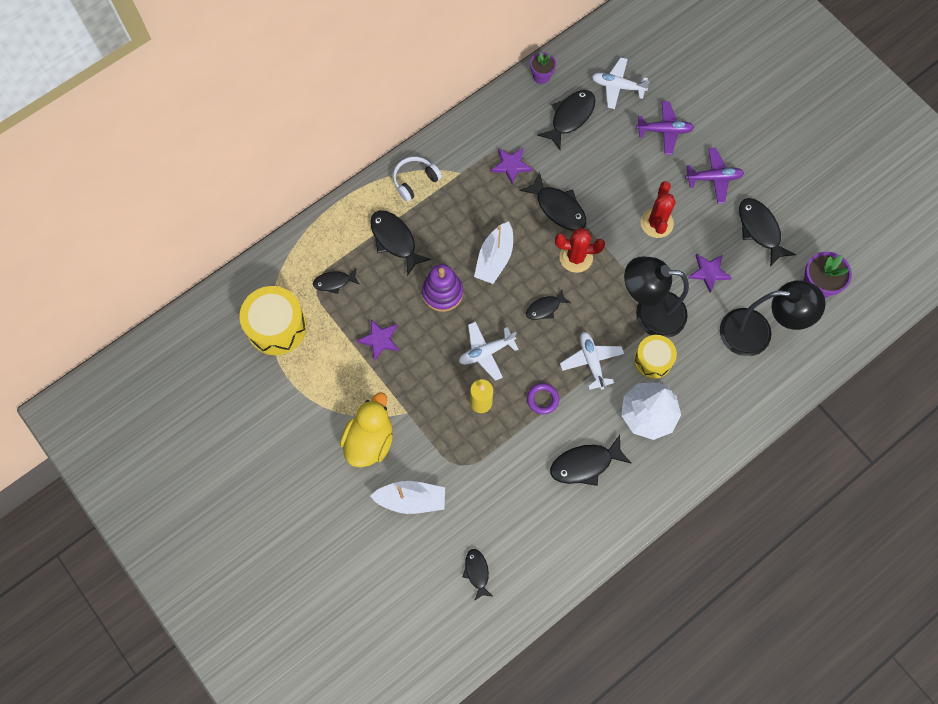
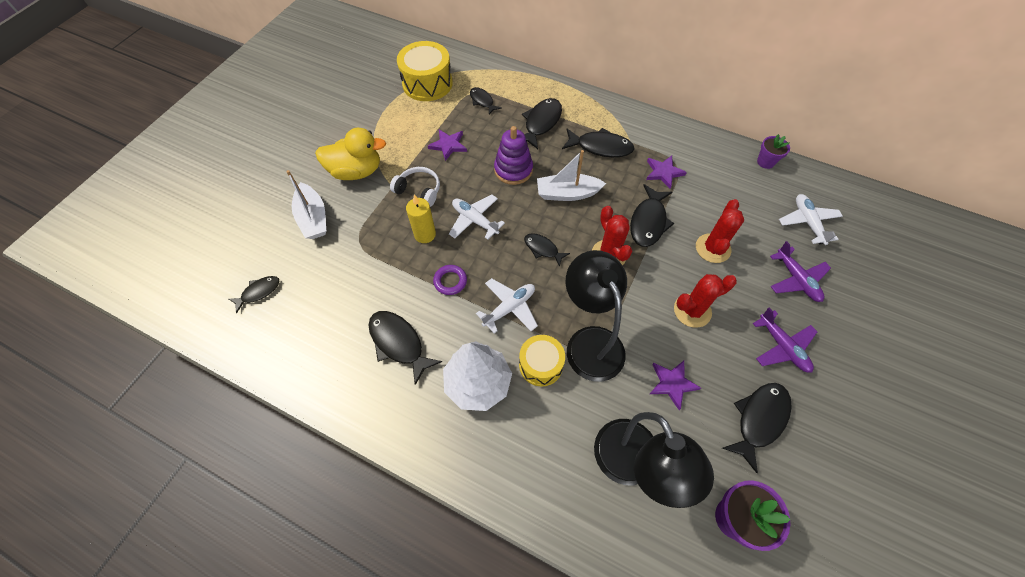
camera: 65 degrees right, 10 degrees down
white headphones [393,157,442,202] -> white headphones moved to [390,167,440,207]
black fish [537,90,596,150] -> black fish moved to [562,128,634,157]
none -> red cactus [696,199,744,263]

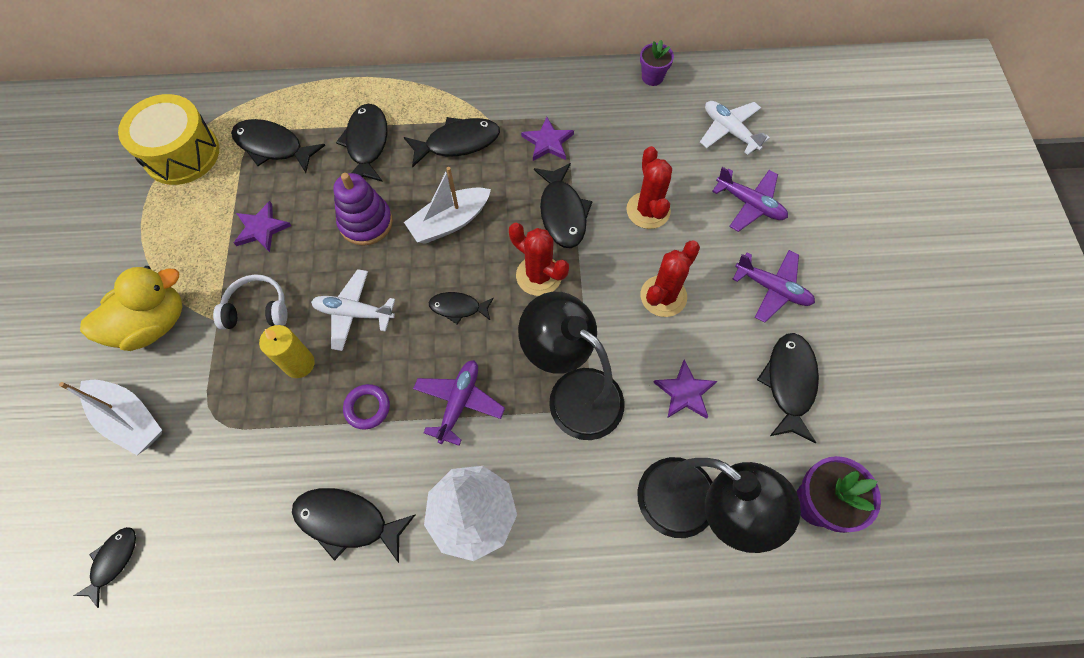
camera: 30 degrees left, 5 degrees up
black fish [470,87,502,115] -> black fish [231,119,325,173], size x1.66
white plane [476,278,538,333] -> purple plane [413,360,505,446]
yellow drum [519,335,565,386] -> none

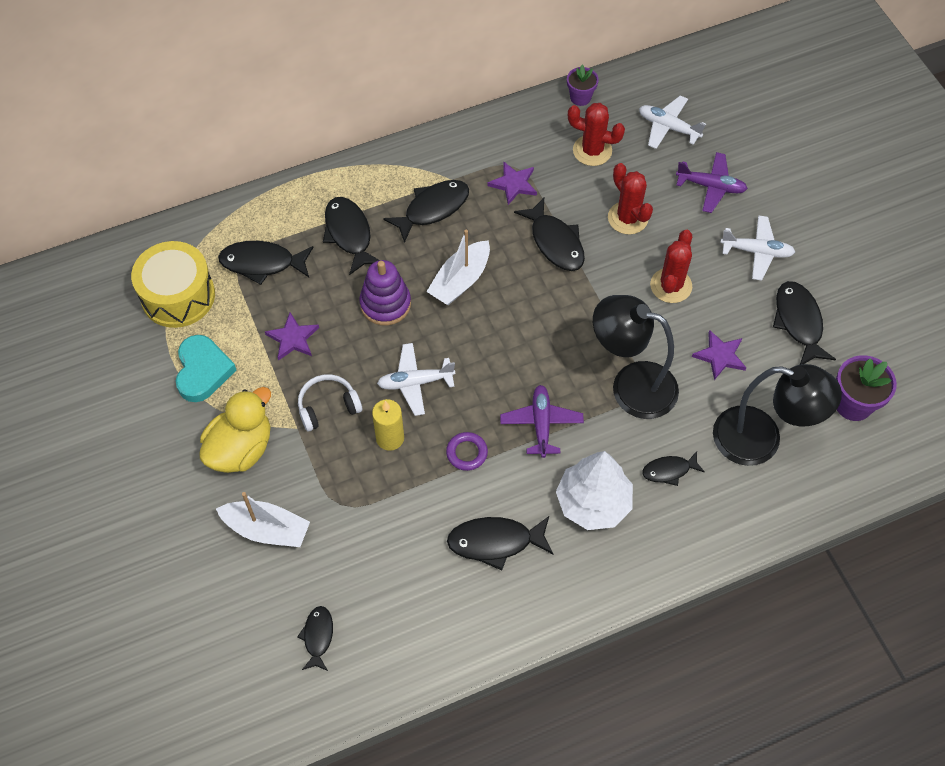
camera: 20 degrees left, 5 degrees down
black fish [429,292,494,324] -> black fish moved to [642,451,705,486]
red cactus [509,223,569,296] -> red cactus moved to [568,103,625,166]
purple plane [732,250,815,323] -> white plane [720,215,795,281]
none -> turquoise heart [176,335,236,402]

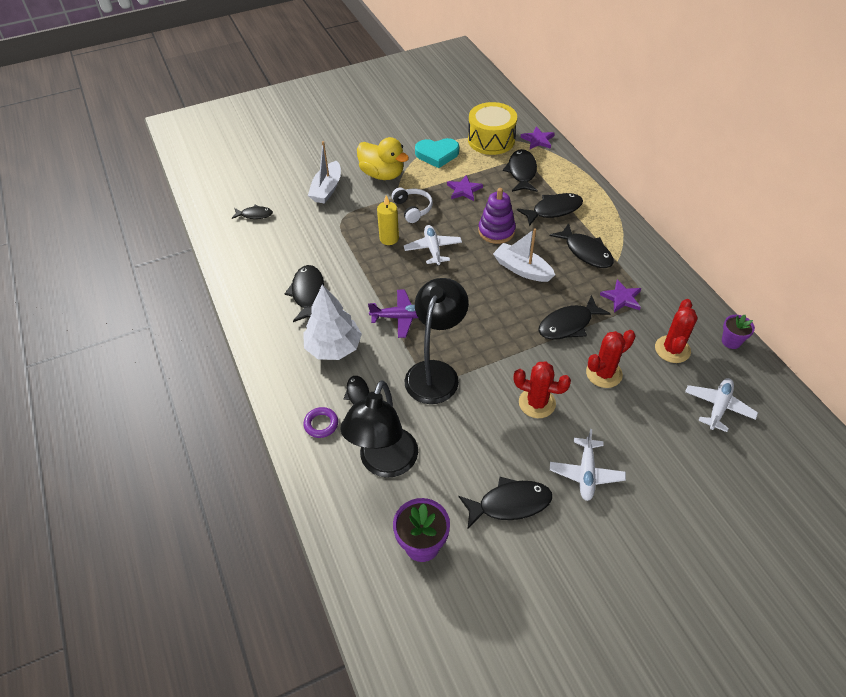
camera: 90 degrees right, 10 degrees down
purple ring [446,432,488,471] -> purple ring moved to [303,407,338,438]
purple plane [676,152,748,213] -> none
purple star [692,330,746,380] -> purple star moved to [520,126,555,149]

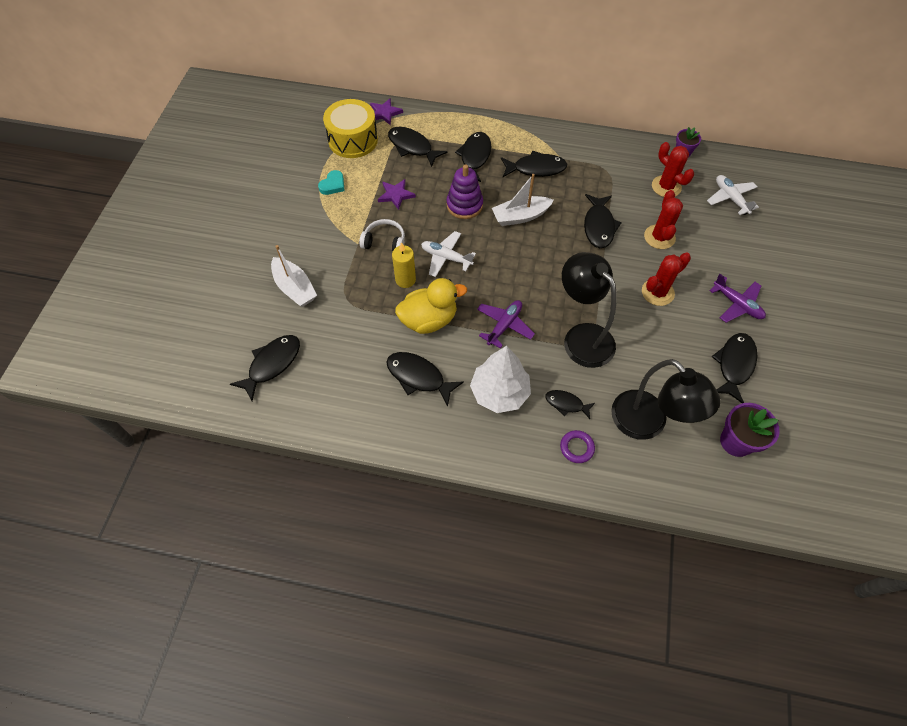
camera: 55 degrees left, 10 degrees up
black fish [232,205,273,219] -> black fish [230,335,300,401], size x1.66
yellow duck [357,137,409,180] -> yellow duck moved to [395,278,467,334]
turquoise heart [415,138,459,168] -> turquoise heart [318,170,345,195], size x0.63
white plane [550,429,626,501] -> purple plane [710,274,766,323]
purple star [600,279,641,312] -> none

